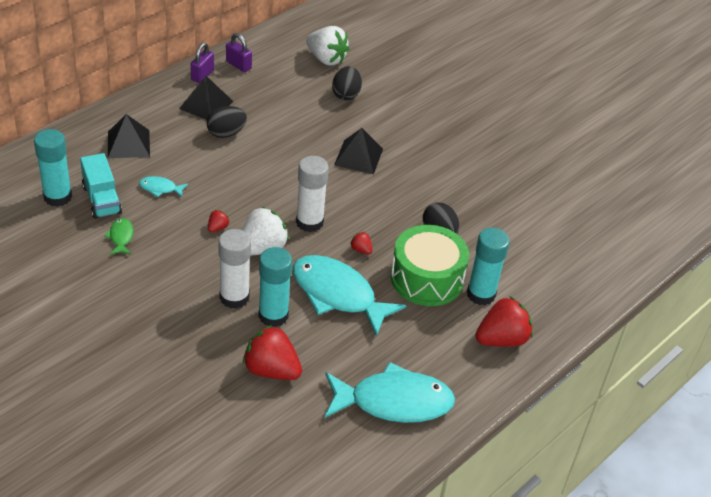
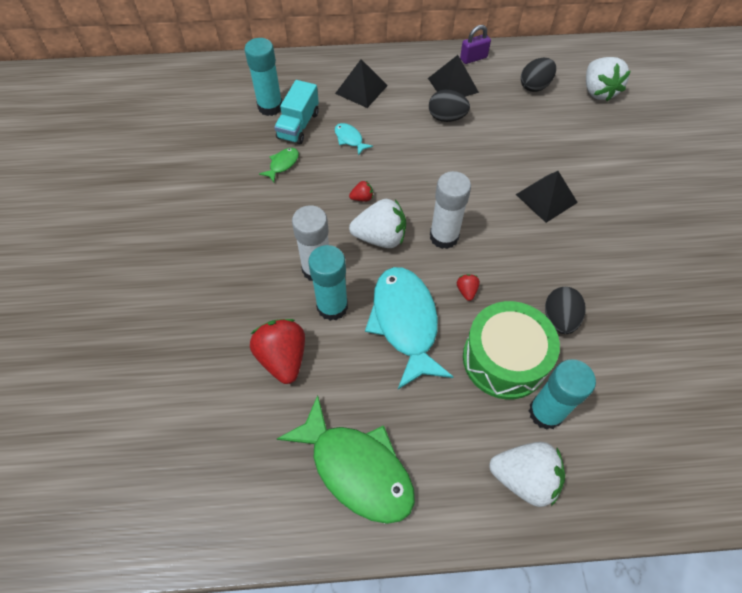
camera: 45 degrees right, 15 degrees up
purple padlock [226,33,252,72] -> none
turquoise fish [325,362,455,423] -> green fish [277,395,415,524]
black egg [332,66,362,101] -> black egg moved to [521,58,556,92]
red strawberry [475,297,533,347] -> white strawberry [489,442,565,507]

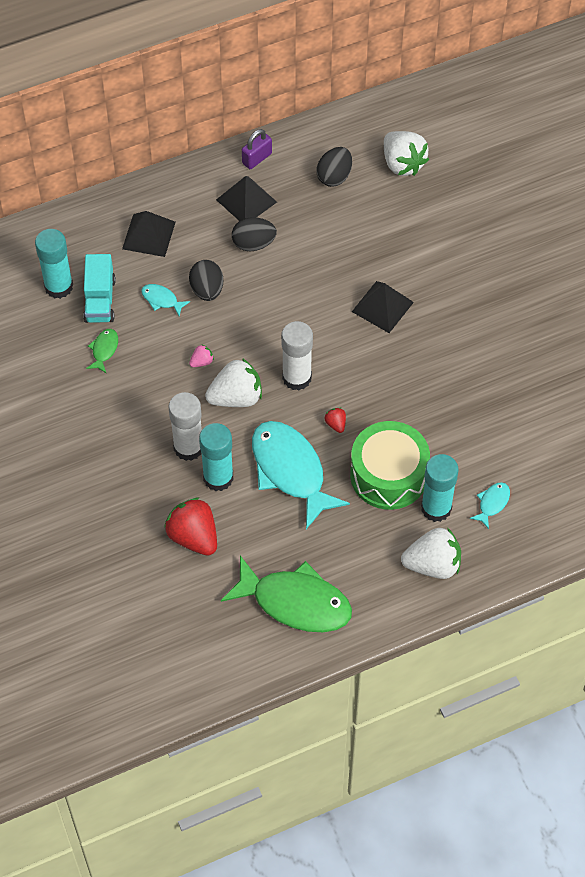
camera: 20 degrees left, 0 degrees up
red strawberry [349,181,373,201] -> pink strawberry [189,345,214,367]
black egg [545,287,586,334] -> black egg moved to [189,260,223,301]
none -> turquoise fish [470,482,510,529]

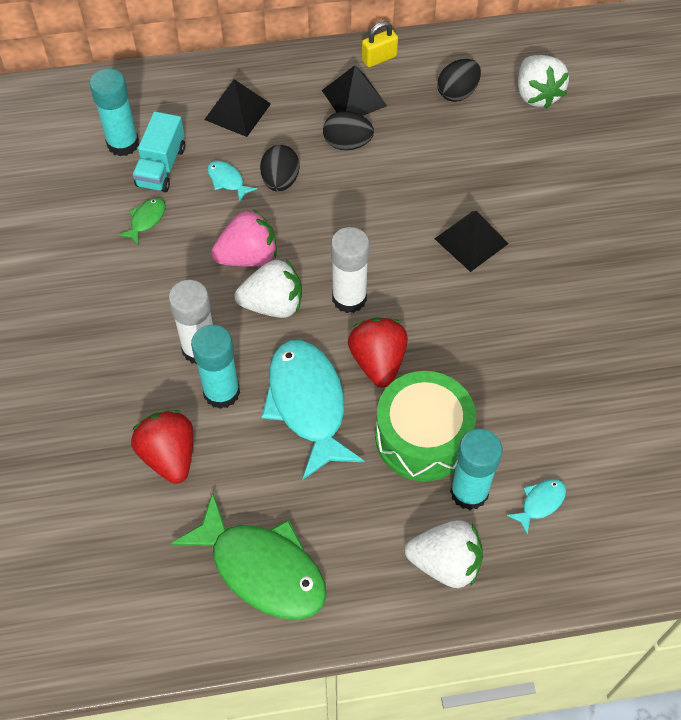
camera: 15 degrees right, 0 degrees up
pink strawberry [189,345,214,367] -> pink strawberry [211,209,277,267], size x2.23
purple padlock [242,129,272,169] -> yellow padlock [362,21,398,67]
red strawberry [325,408,346,433] -> red strawberry [348,317,408,388], size x2.23

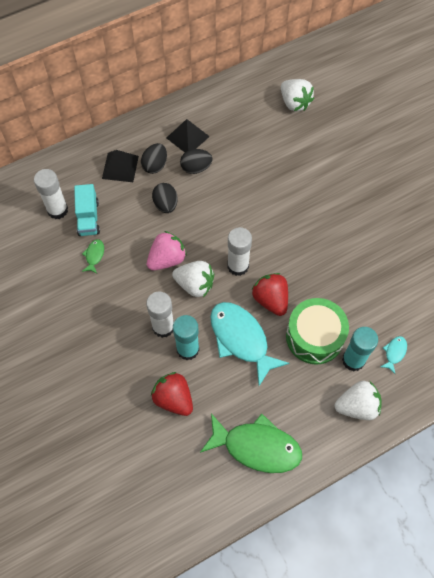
camera: 20 degrees left, 5 degrees up
turquoise glue stick [89,68,139,156] -> white glue stick [34,169,68,219]
turquoise fish [207,161,257,202] -> none
white strawberry [235,260,302,318] -> white strawberry turned 45 degrees clockwise [172,261,214,297]
yellow padlock [362,21,398,67] -> none
black pyramid [434,211,509,272] -> none
black egg [437,59,481,102] -> black egg moved to [141,143,167,174]

